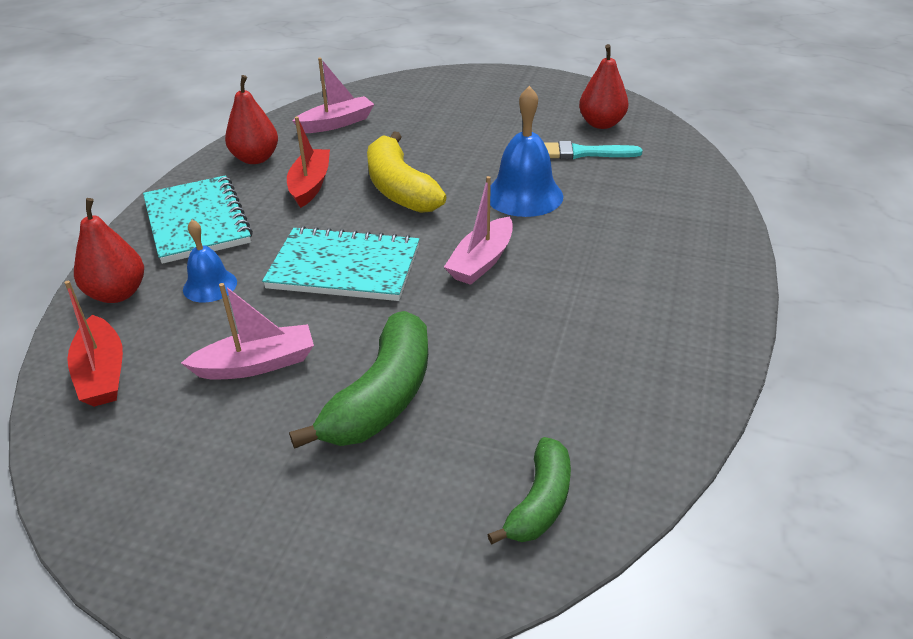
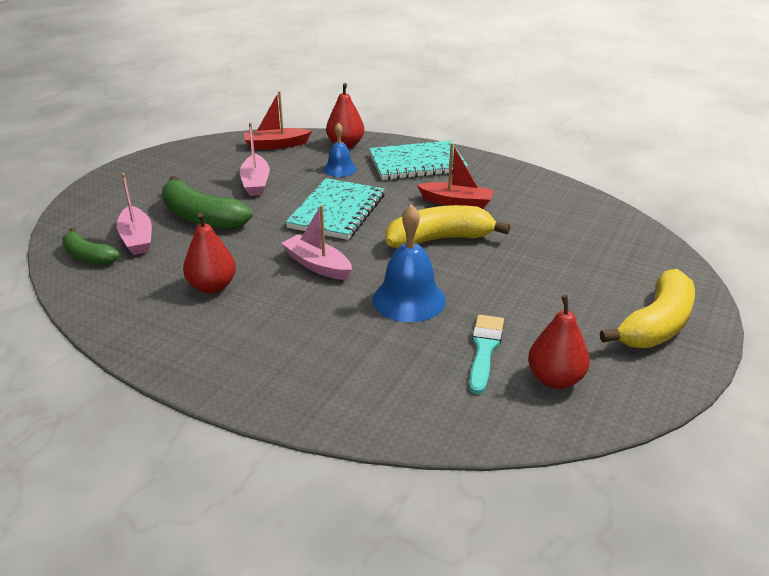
camera: 100 degrees right, 5 degrees down
red pear [225,75,278,164] -> red pear moved to [183,213,236,293]
pink boat [292,57,374,133] -> pink boat moved to [117,173,152,255]
none -> yellow banana [600,269,695,348]

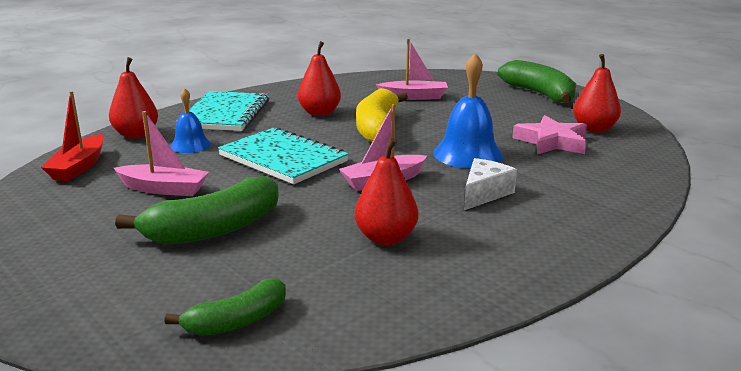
camera: 70 degrees left, 10 degrees down
pink boat [117,173,152,255] -> pink boat moved to [376,39,448,100]
red boat [417,143,494,209] -> red pear [298,41,341,116]
turquoise brush [469,315,504,394] -> pink star [512,115,587,155]
yellow banana [600,269,695,348] -> green banana [497,60,576,103]
none -> white cheese [464,158,517,210]

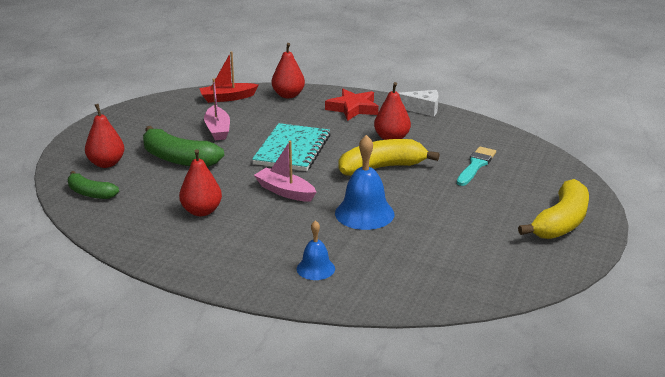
camera: 65 degrees right, 5 degrees up
blue bell [170,88,211,153] -> blue bell moved to [297,220,335,280]
turquoise notebook [176,91,269,131] -> red star [325,89,379,121]
pink boat [376,39,448,100] -> turquoise brush [457,147,496,186]
white cheese [464,158,517,210] -> white cheese moved to [399,90,438,117]
green banana [497,60,576,103] -> yellow banana [518,179,589,239]
pink star [512,115,587,155] -> none
red pear [573,54,621,133] -> red pear moved to [85,104,124,168]

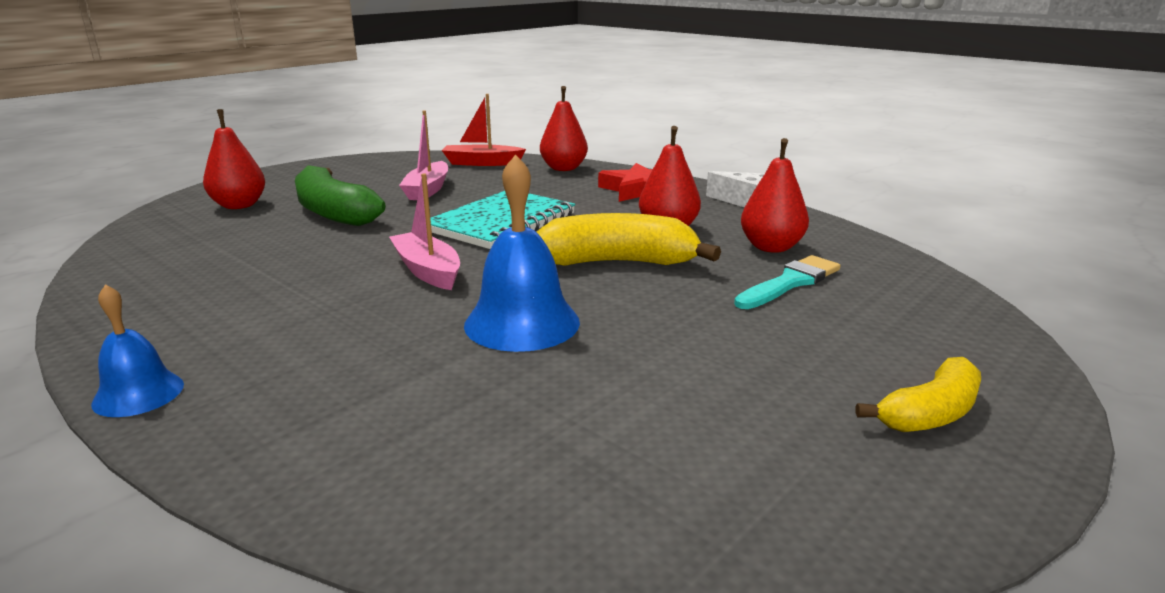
camera: 20 degrees right, 5 degrees down
green banana [68,171,119,199] -> none
red pear [179,149,222,216] -> red pear moved to [741,138,809,253]
blue bell [297,220,335,280] -> blue bell moved to [91,284,184,417]
yellow banana [518,179,589,239] -> yellow banana [856,357,981,432], size x0.61

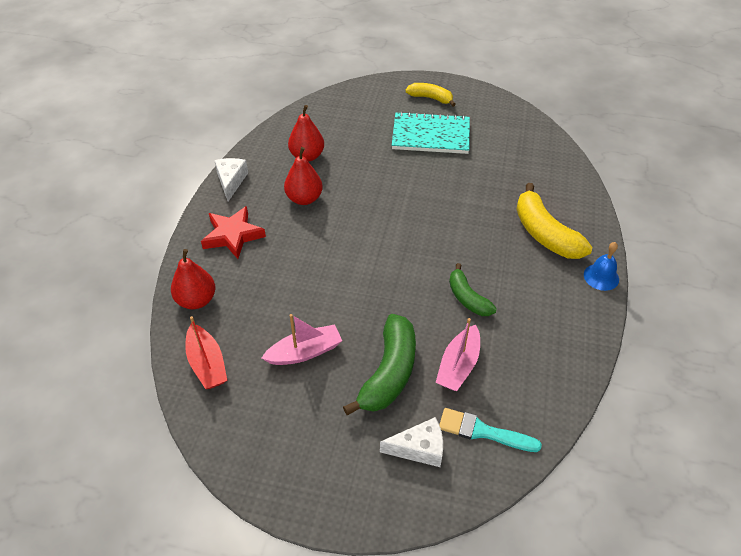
camera: 120 degrees left, 25 degrees up
red pear [203,109,265,209] -> white cheese [380,417,443,467]
pink boat [389,173,460,290] -> pink boat moved to [435,318,480,391]
turquoise notebook [430,191,575,249] -> turquoise notebook moved to [392,112,470,154]
blue bell [464,154,580,352] -> none
yellow banana [537,213,721,266] -> yellow banana moved to [516,183,592,259]
turquoise brush [734,255,840,309] -> turquoise brush moved to [439,408,542,452]
none -> green banana [449,263,497,316]

